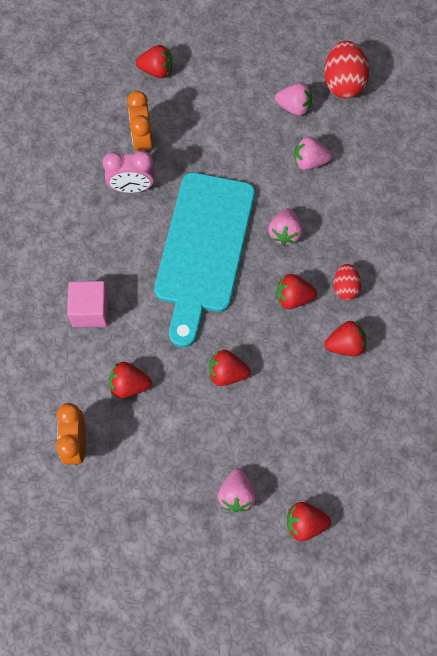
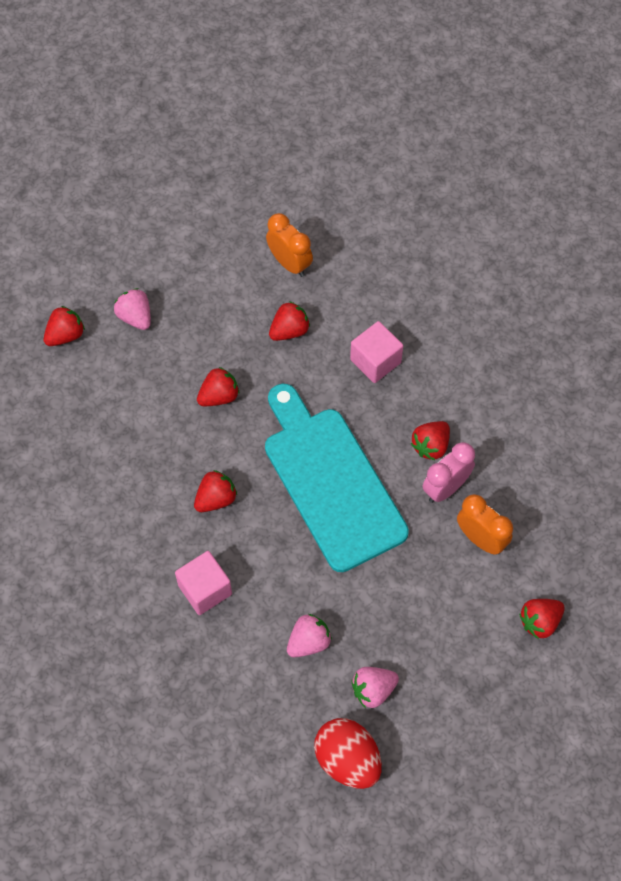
camera: 140 degrees right, 5 degrees down
pink strawberry [268,208,303,246] -> none
red strawberry [324,321,366,356] -> red strawberry moved to [411,421,450,460]
red egg [333,264,361,300] -> none
none -> pink cube [175,551,232,615]

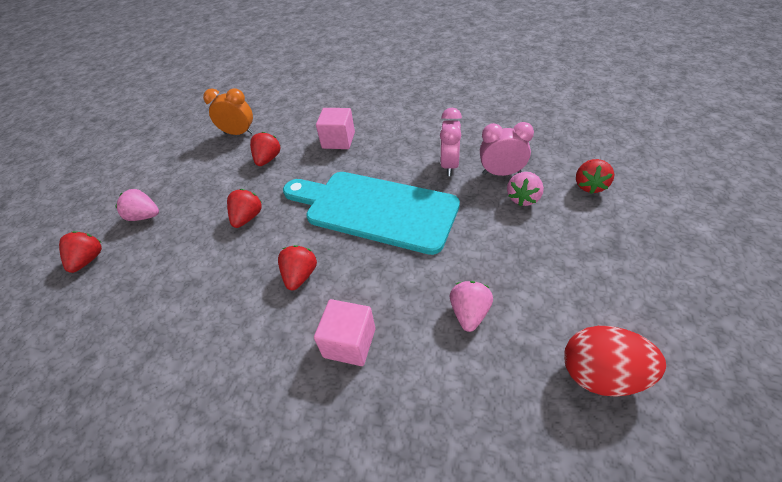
camera: 35 degrees left, 15 degrees down
pink strawberry [351,667,399,708] -> pink strawberry moved to [507,172,544,206]
red strawberry [411,421,450,460] -> none
orange clock [457,494,513,554] -> pink clock [480,122,534,176]

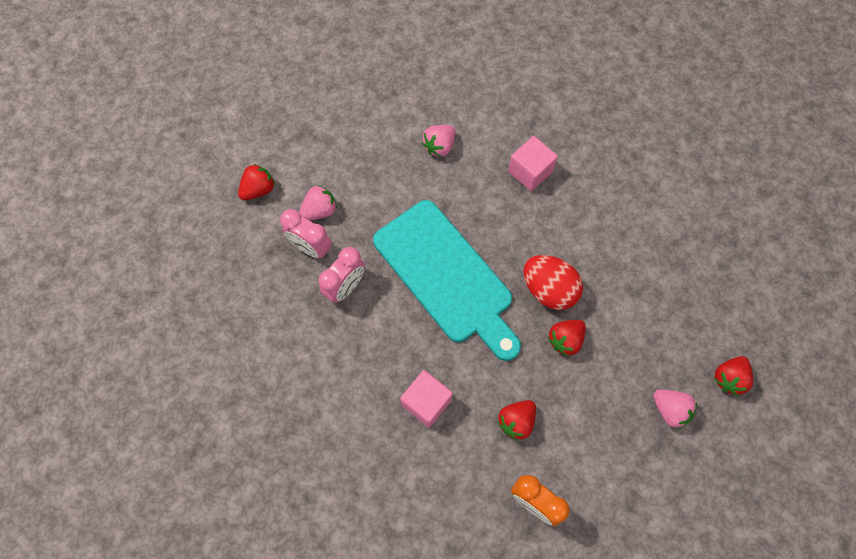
camera: 155 degrees left, 20 degrees up
red strawberry [278,245,317,291] -> none
red egg [564,326,666,397] -> red egg moved to [523,255,583,310]

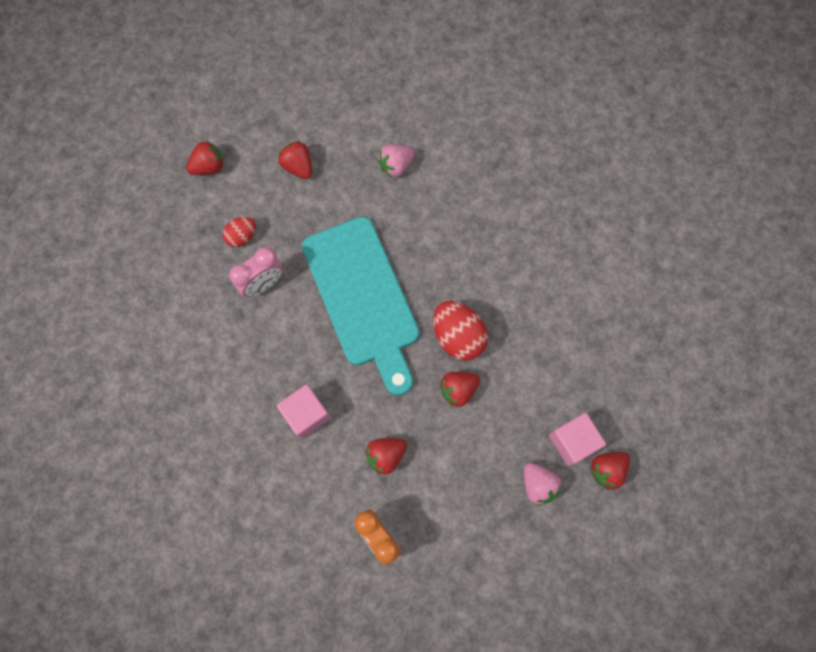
camera: 15 degrees right, 5 degrees up
pink clock [280,209,332,259] -> red egg [223,217,256,247]
pink strawberry [299,185,337,220] -> none
pink cube [508,136,558,191] -> pink cube moved to [549,413,606,466]
none -> red strawberry [278,141,312,179]

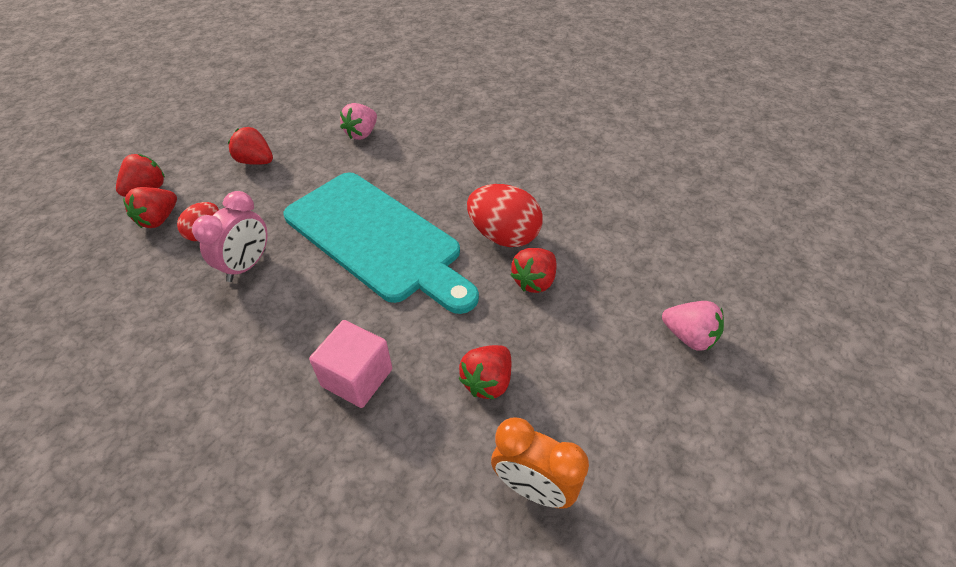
camera: 25 degrees left, 25 degrees down
pink cube [549,413,606,466] -> none
red strawberry [590,452,630,490] -> red strawberry moved to [123,187,177,228]

